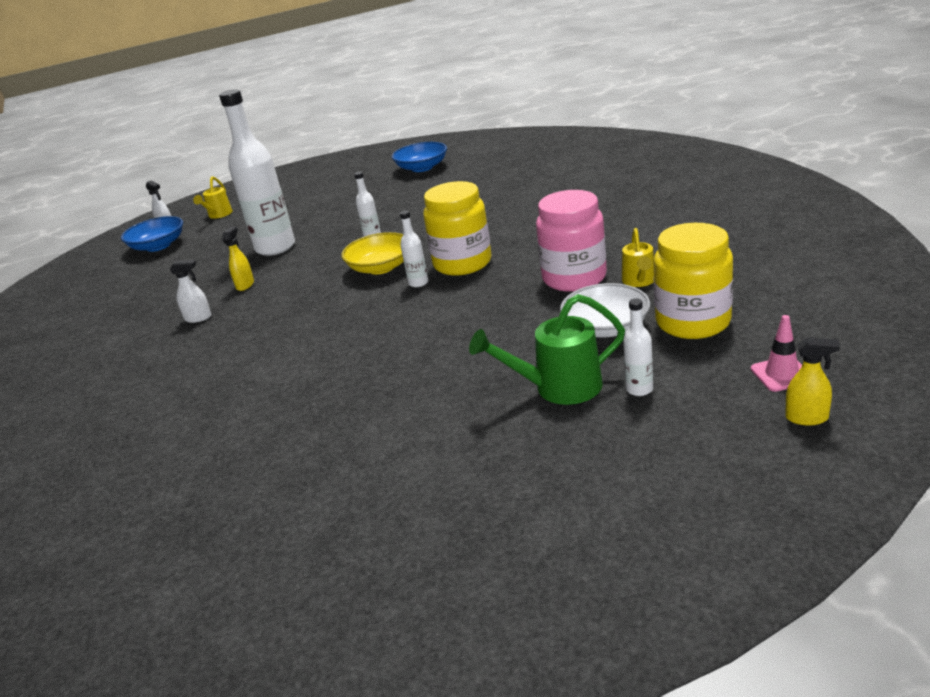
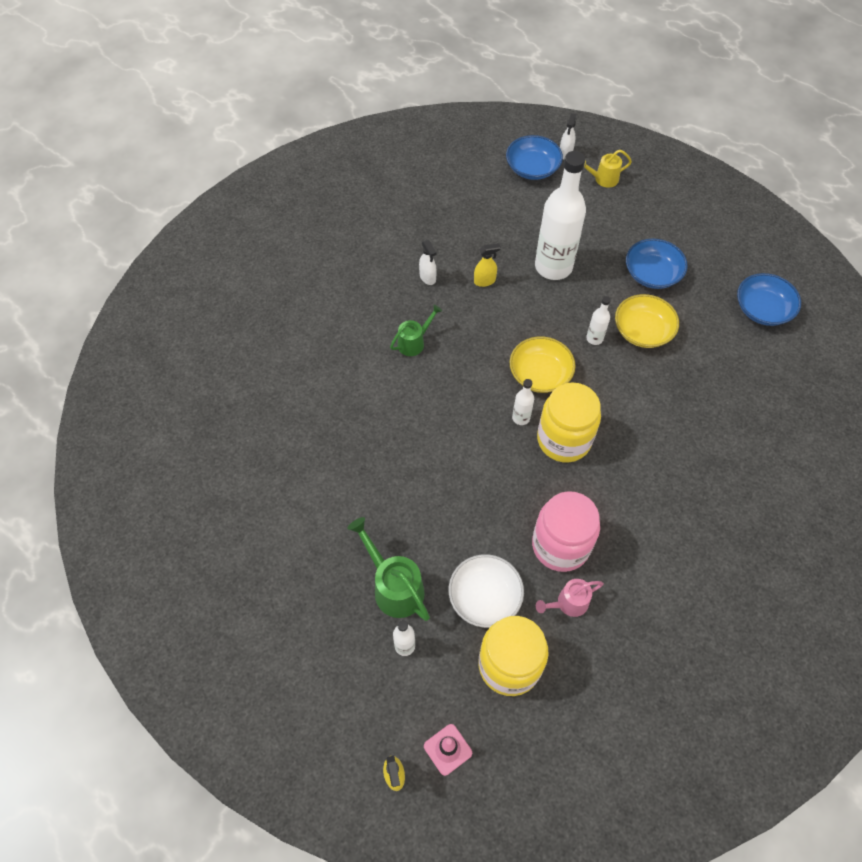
camera: 60 degrees right, 30 degrees up
yellow watering can [622,228,654,287] -> pink watering can [536,579,604,617]
none -> green watering can [390,305,442,356]
none -> yellow bowl [615,294,679,348]
none -> blue bowl [626,239,688,289]

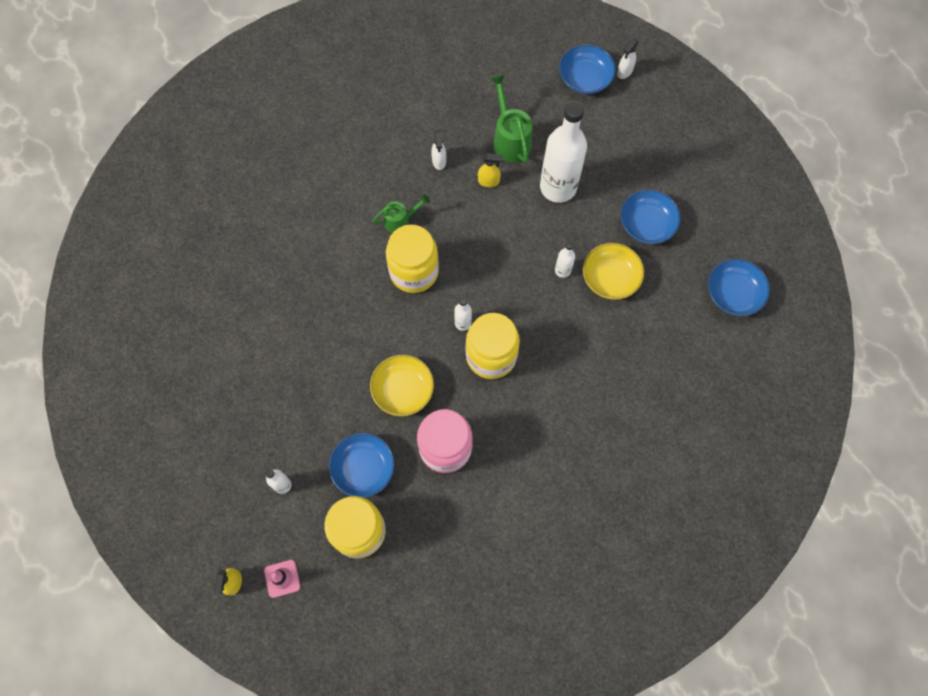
camera: 20 degrees right, 10 degrees up
green watering can [347,517,430,621] -> green watering can moved to [490,74,532,164]
white bowl [449,554,524,628] -> blue bowl [329,433,395,498]
yellow bowl [510,337,576,393] -> yellow bowl moved to [370,355,434,416]
pink watering can [536,579,604,617] -> none
yellow watering can [584,150,632,188] -> none
none -> yellow jar [386,225,439,293]

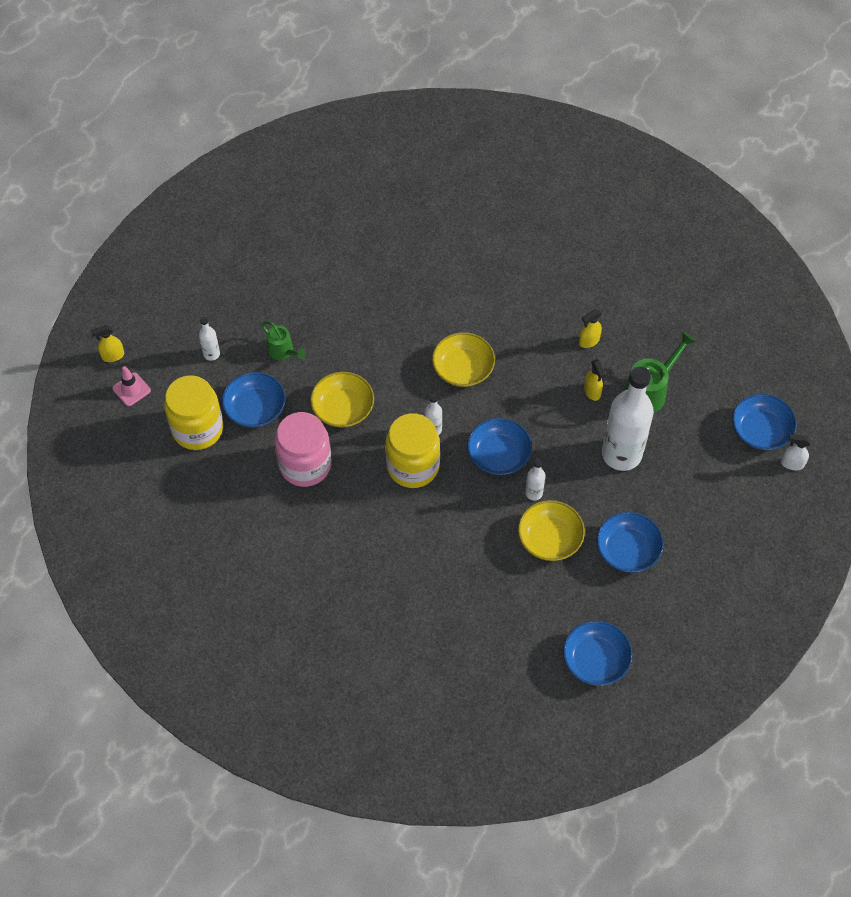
camera: 65 degrees right, 10 degrees down
green watering can [373,194,430,233] -> green watering can moved to [262,321,306,360]
yellow jar [386,225,439,293] -> yellow bowl [432,332,495,387]
white spray bottle [431,131,446,170] -> yellow spray bottle [579,310,602,348]
none -> blue bowl [467,418,532,475]

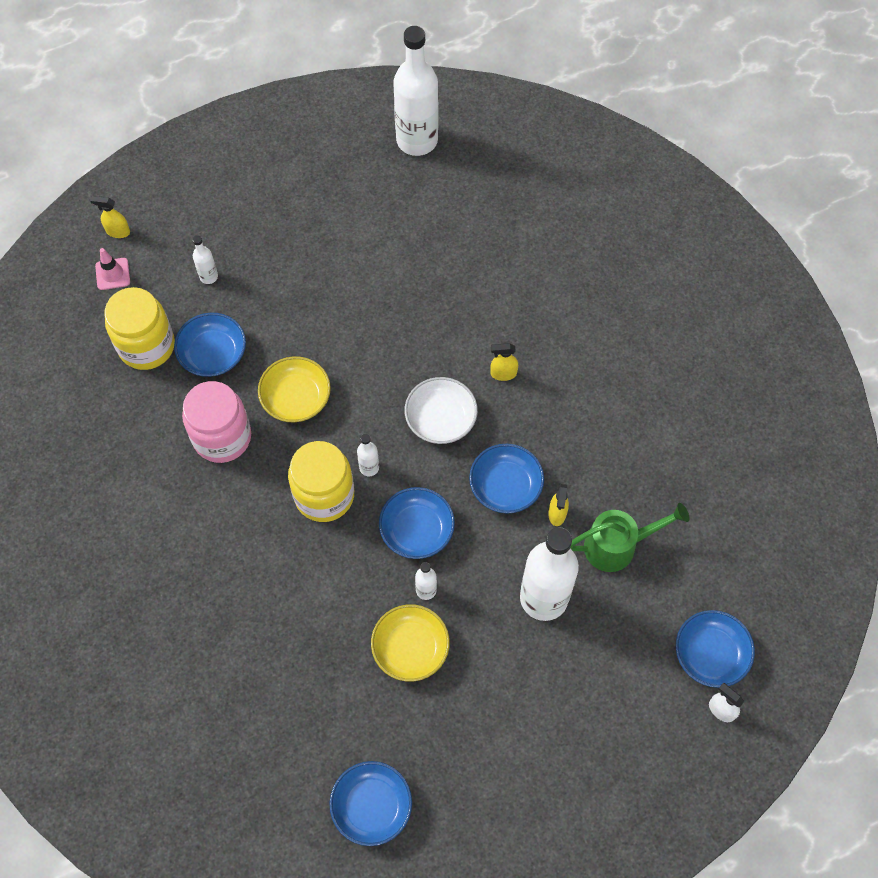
camera: 30 degrees right, 5 degrees up
green watering can [262,321,306,360] -> none
yellow bowl [432,332,495,387] -> white bowl [404,377,478,444]
yellow spray bottle [579,310,602,348] -> yellow spray bottle moved to [490,343,518,381]
blue bowl [596,512,664,573] -> blue bowl moved to [469,444,544,514]
none -> white bottle [393,26,438,156]

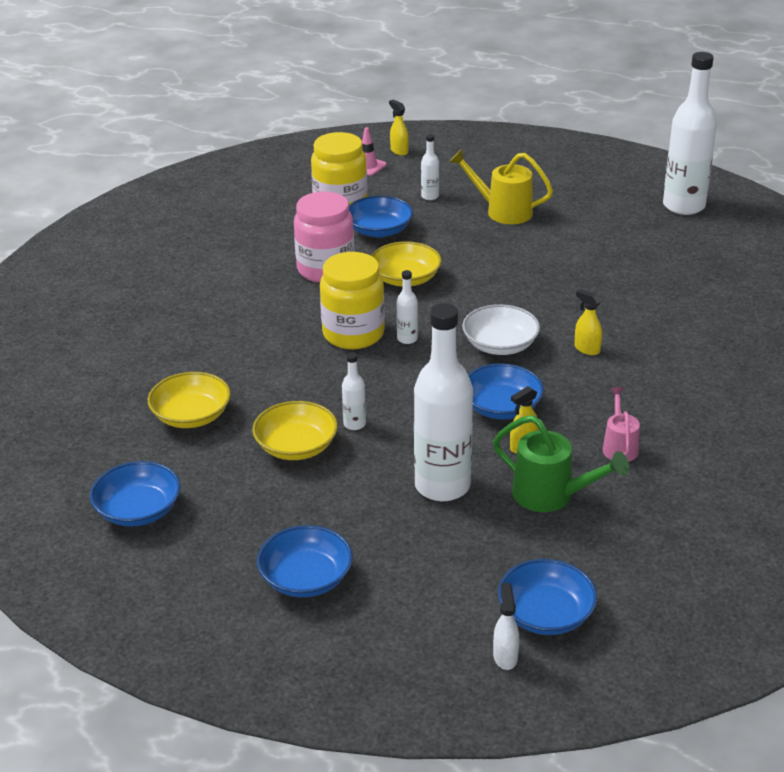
camera: 45 degrees right, 30 degrees down
blue bowl [379,487,455,559] -> blue bowl moved to [257,525,353,598]
none -> yellow bowl [148,372,231,428]
none -> yellow watering can [449,149,553,224]
none -> pink watering can [603,387,640,462]

